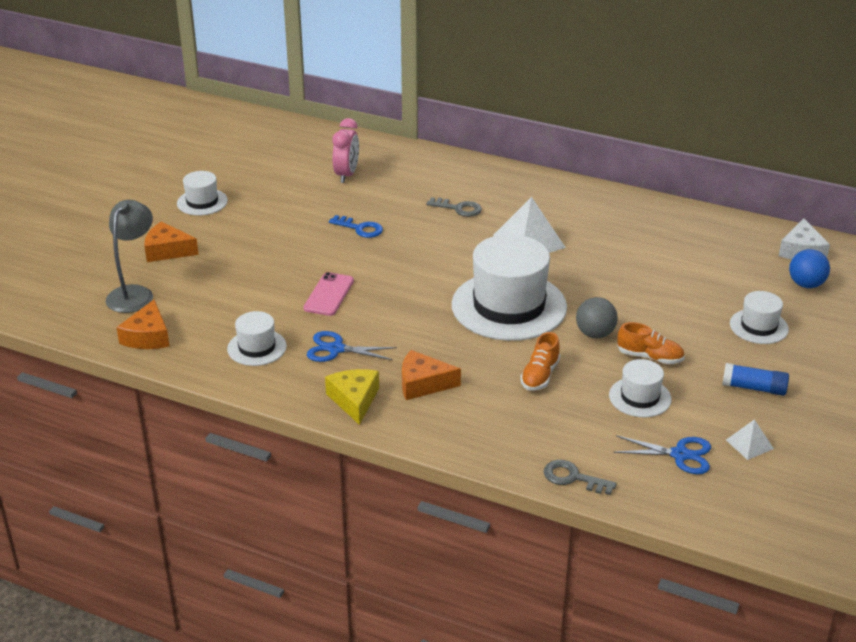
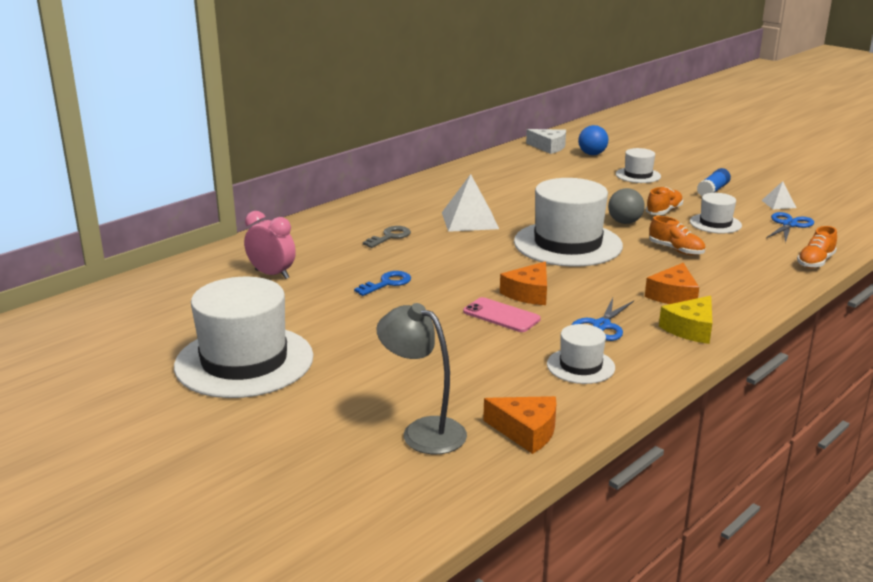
camera: 70 degrees left, 10 degrees down
orange cheese [144,221,199,262] -> orange cheese moved to [500,261,547,305]
white hat [177,171,228,215] -> white hat [174,277,313,398], size x2.04
yellow cheese [325,369,379,425] -> yellow cheese turned 60 degrees counterclockwise [659,296,712,344]
grey key [544,460,617,495] -> orange shoe [797,226,837,268]

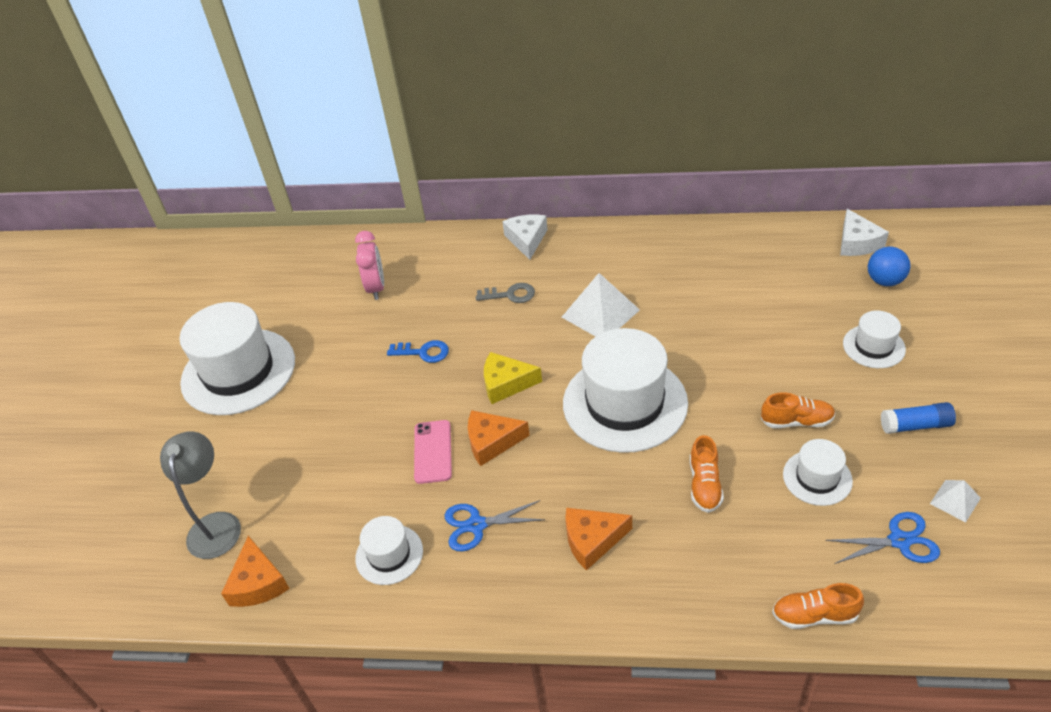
camera: 55 degrees right, 20 degrees up
grey ball [608,188,645,224] -> none
yellow cheese [659,296,712,344] -> yellow cheese moved to [484,352,542,404]
none -> white cheese [502,215,548,260]

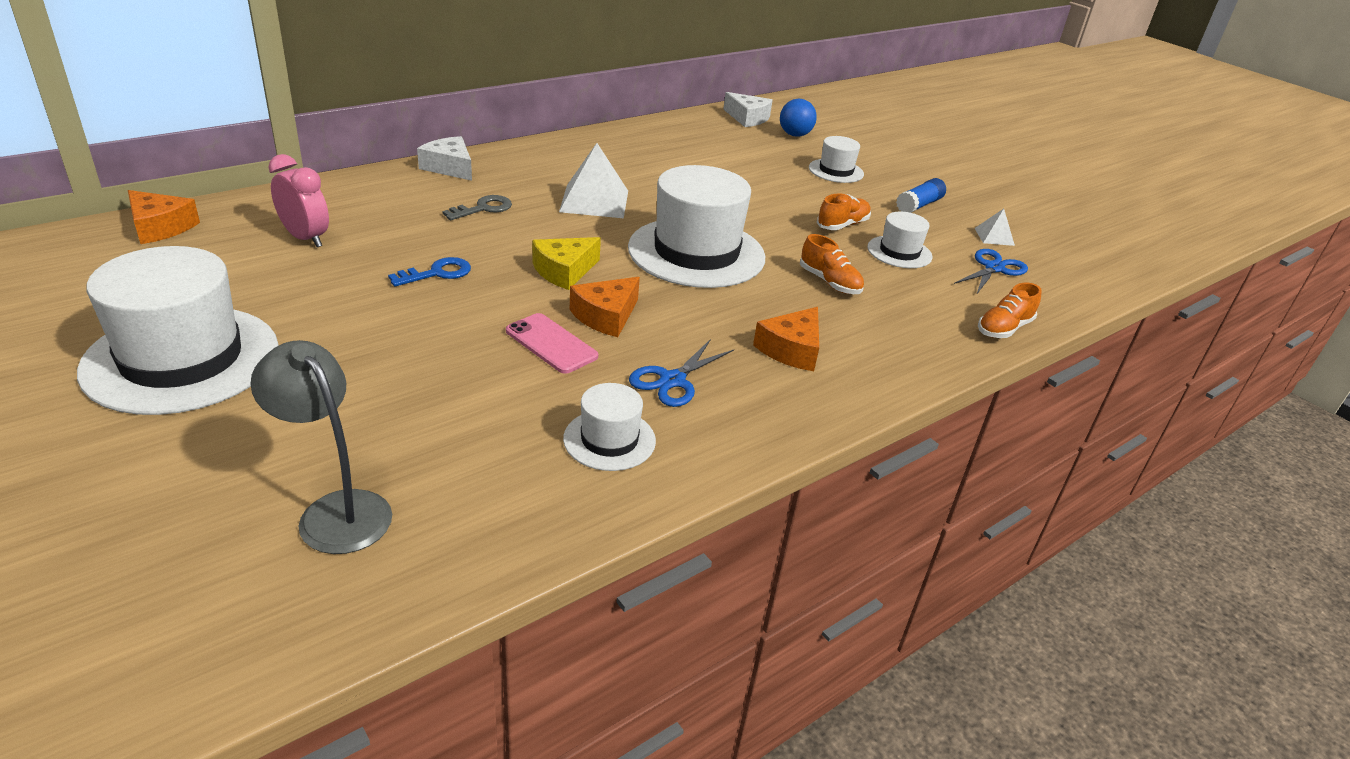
camera: 50 degrees left, 10 degrees down
orange cheese [221,536,290,607] -> orange cheese moved to [128,190,200,244]

